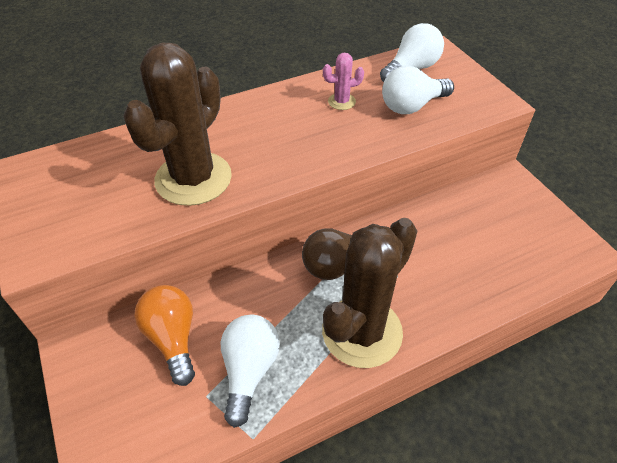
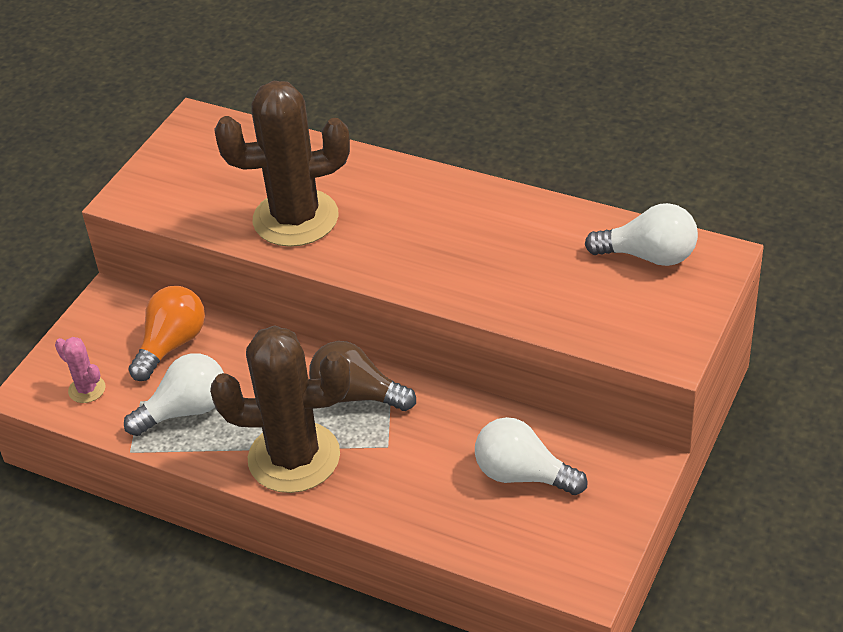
camera: 55 degrees right, 5 degrees down
pink cactus [323,53,364,110] -> pink cactus moved to [55,337,106,403]
white light bulb [382,66,454,114] -> white light bulb moved to [475,417,587,495]

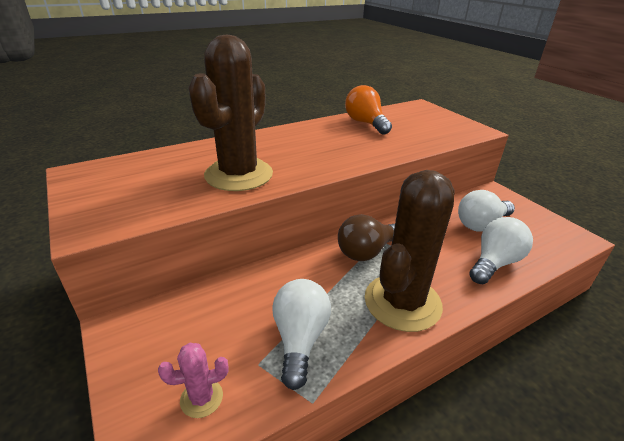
camera: 60 degrees left, 10 degrees down
orange light bulb [128,286,205,381] -> orange light bulb moved to [345,85,392,135]
white light bulb [585,203,698,266] -> white light bulb moved to [469,217,533,284]

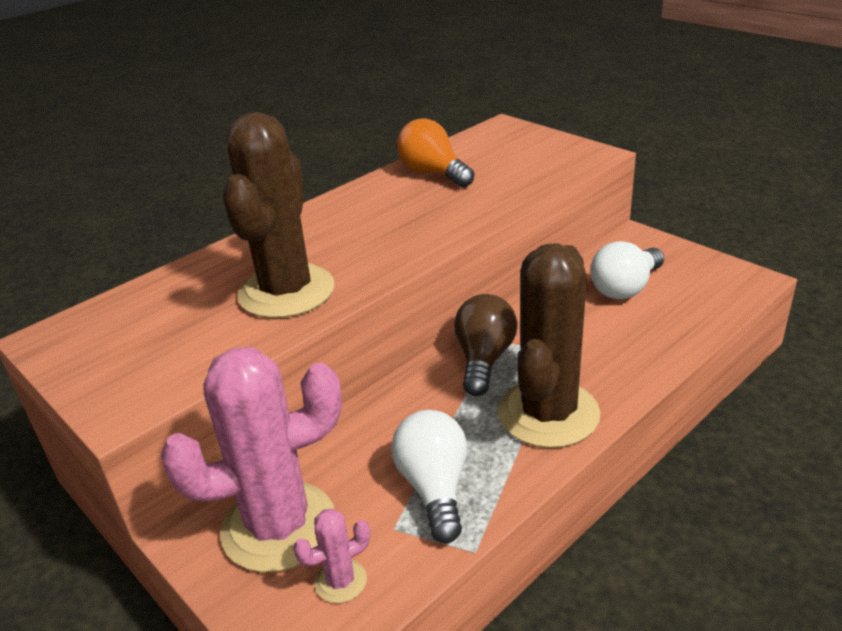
camera: 10 degrees left, 0 degrees up
brown light bulb [338,214,395,261] -> brown light bulb turned 150 degrees clockwise [454,294,517,396]
white light bulb [469,217,533,284] -> none
none -> pink cactus [161,347,342,573]

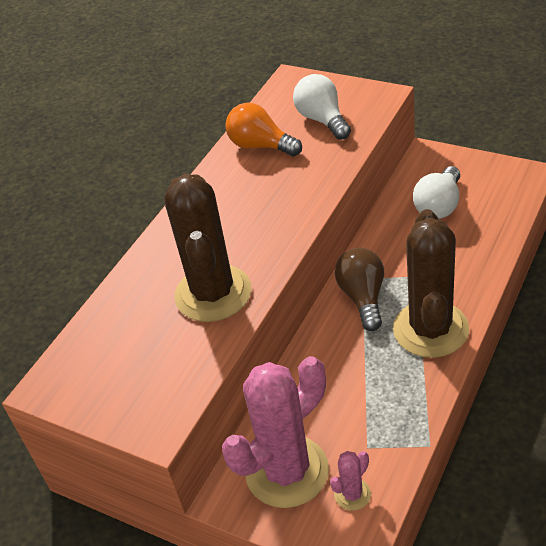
camera: 15 degrees left, 10 degrees up
white light bulb [391,410,467,543] -> white light bulb moved to [293,74,351,140]

